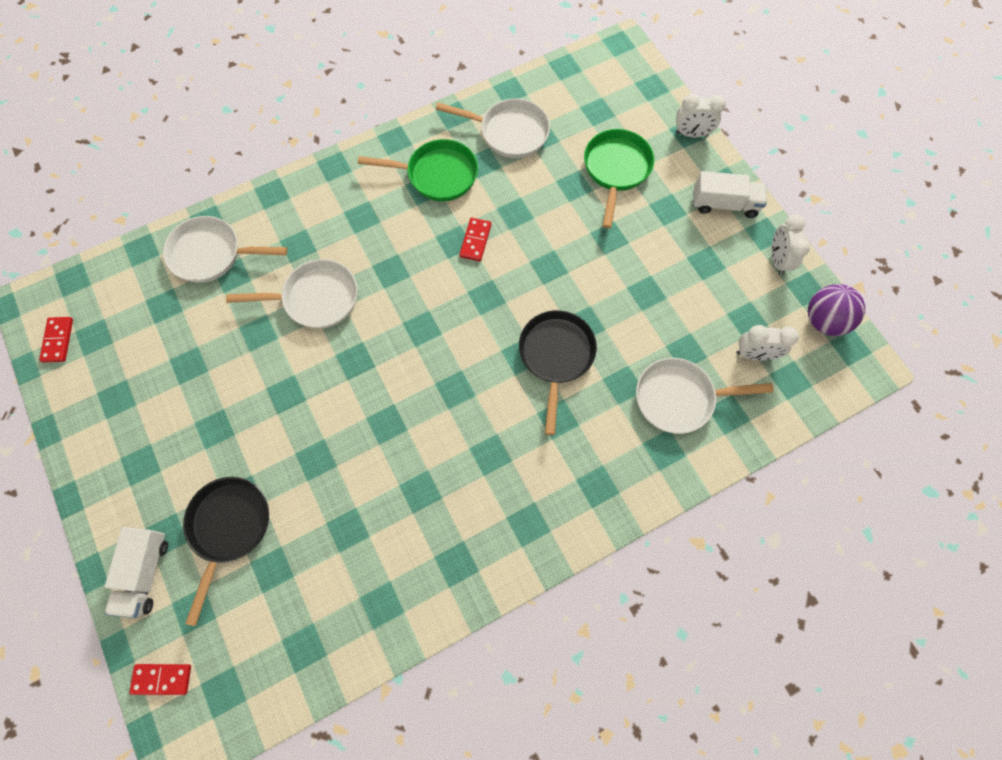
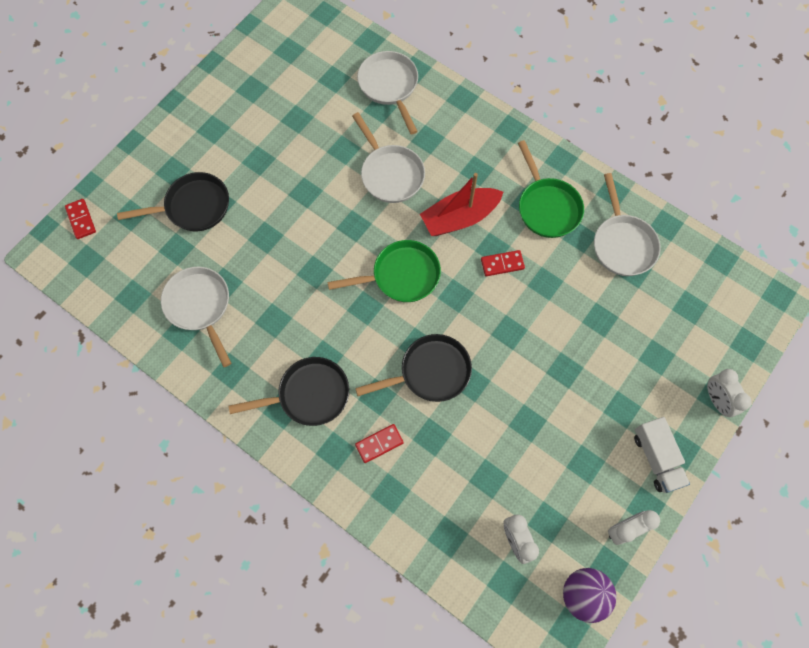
camera: 65 degrees right, 0 degrees up
red domino [39,317,73,363] -> red domino moved to [355,424,404,463]
white truck [105,527,168,618] -> none
green pan [584,129,654,228] -> green pan moved to [328,240,441,302]
white pan [636,358,774,434] -> white pan moved to [161,267,231,367]
none -> black pan [229,357,349,426]
none -> red boat [420,173,503,236]

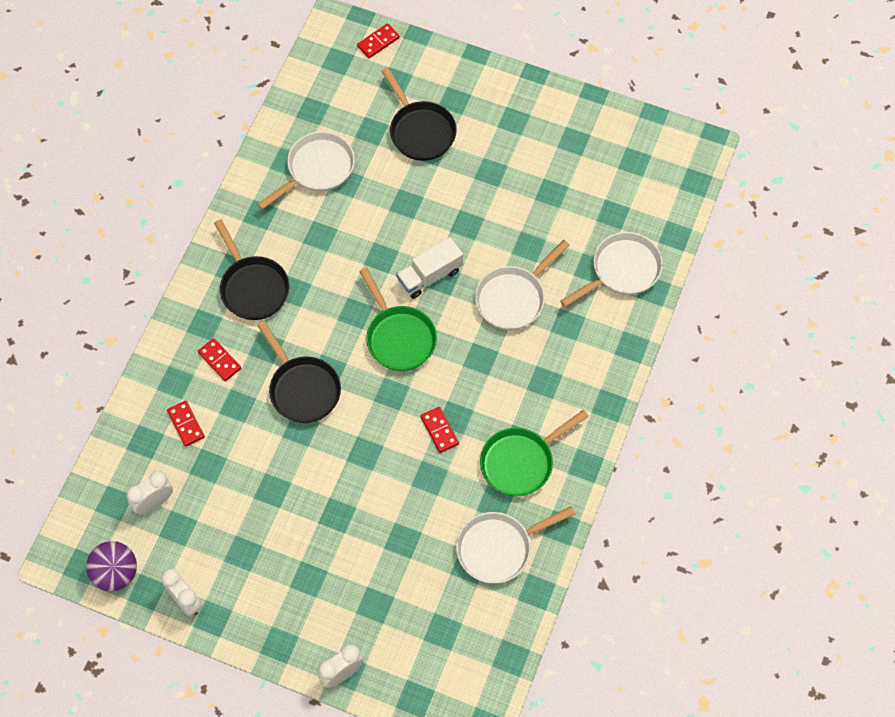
camera: 75 degrees right, 5 degrees down
red boat [420,173,503,236] -> none
white truck [634,417,690,493] -> white truck moved to [396,237,463,299]
none -> red domino [167,401,205,447]

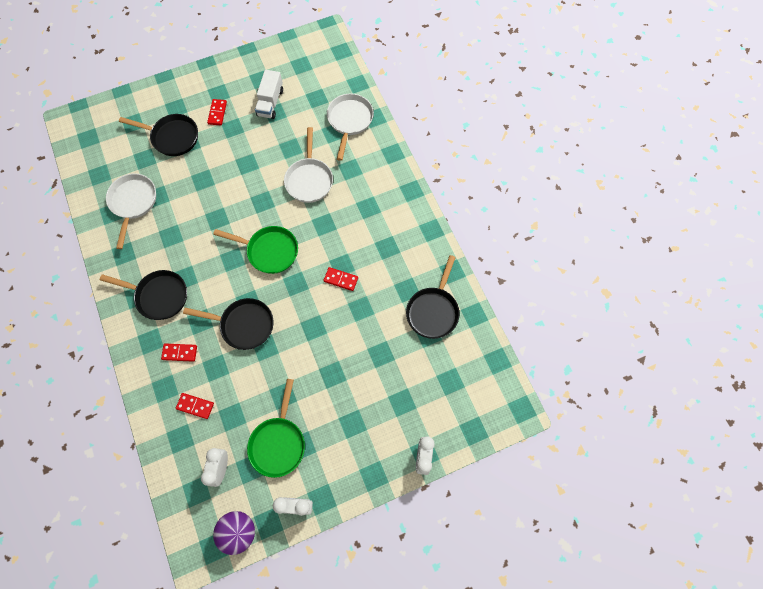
camera: 45 degrees left, 5 degrees up
red domino [357,23,400,58] -> red domino moved to [207,99,227,125]
white truck [396,237,463,299] -> white truck moved to [255,70,283,119]
white pan [456,506,575,583] -> black pan [406,255,459,339]
green pan [480,410,589,496] -> green pan moved to [247,379,305,478]

